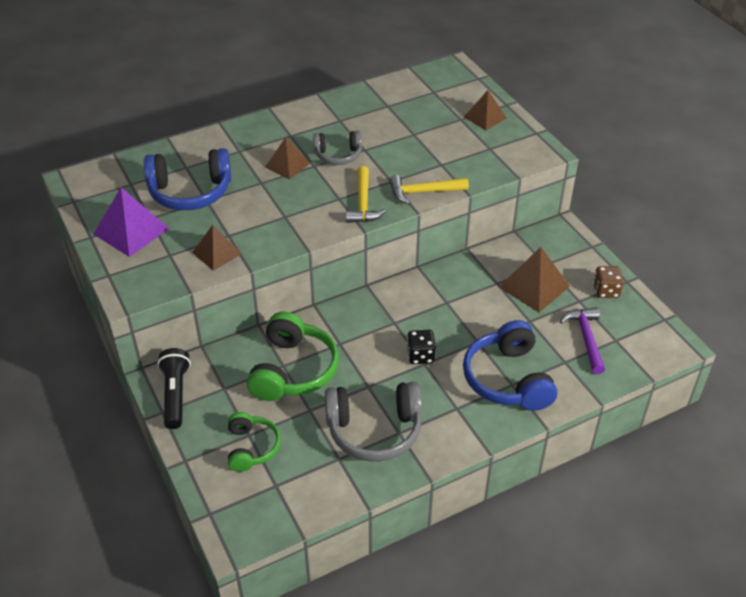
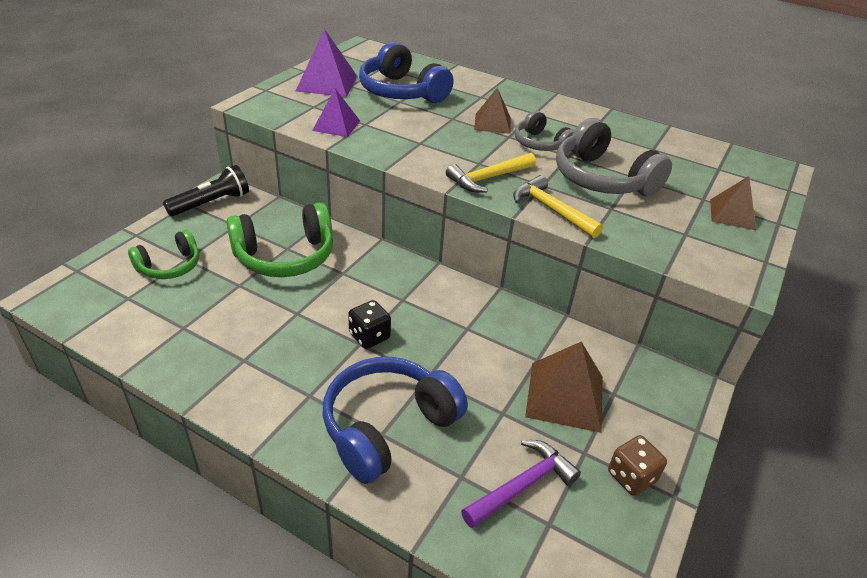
camera: 55 degrees right, 5 degrees down
brown pyramid [192,225,242,271] -> purple pyramid [312,89,360,137]
grey headphones [325,382,422,462] -> grey headphones moved to [556,118,672,196]

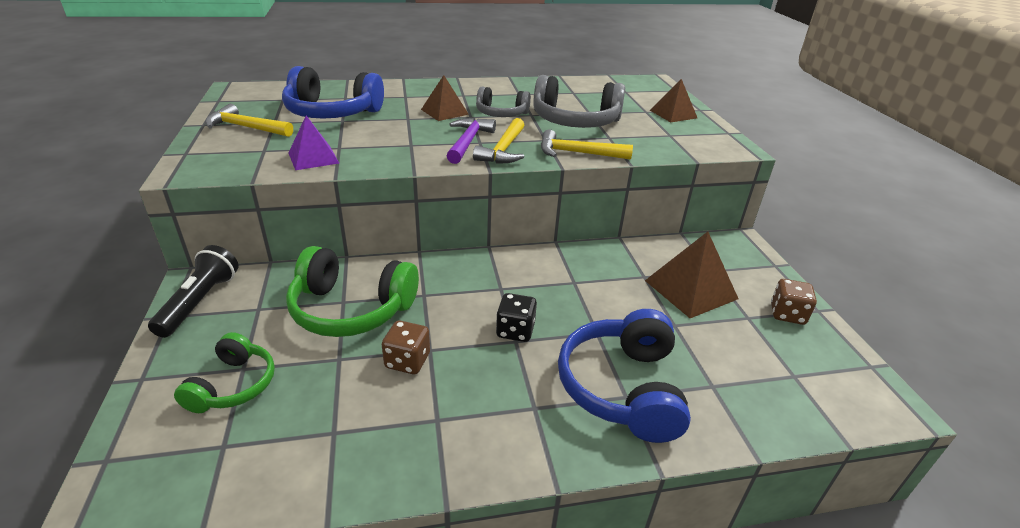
camera: 40 degrees left, 5 degrees down
green headphones [227,202,333,277] -> green headphones turned 75 degrees clockwise [286,246,419,337]
purple pyramid [296,28,357,97] -> yellow hammer [205,104,293,137]
purple hammer [461,440,581,529] -> purple hammer moved to [447,118,496,164]
none -> brown dice [382,320,430,374]

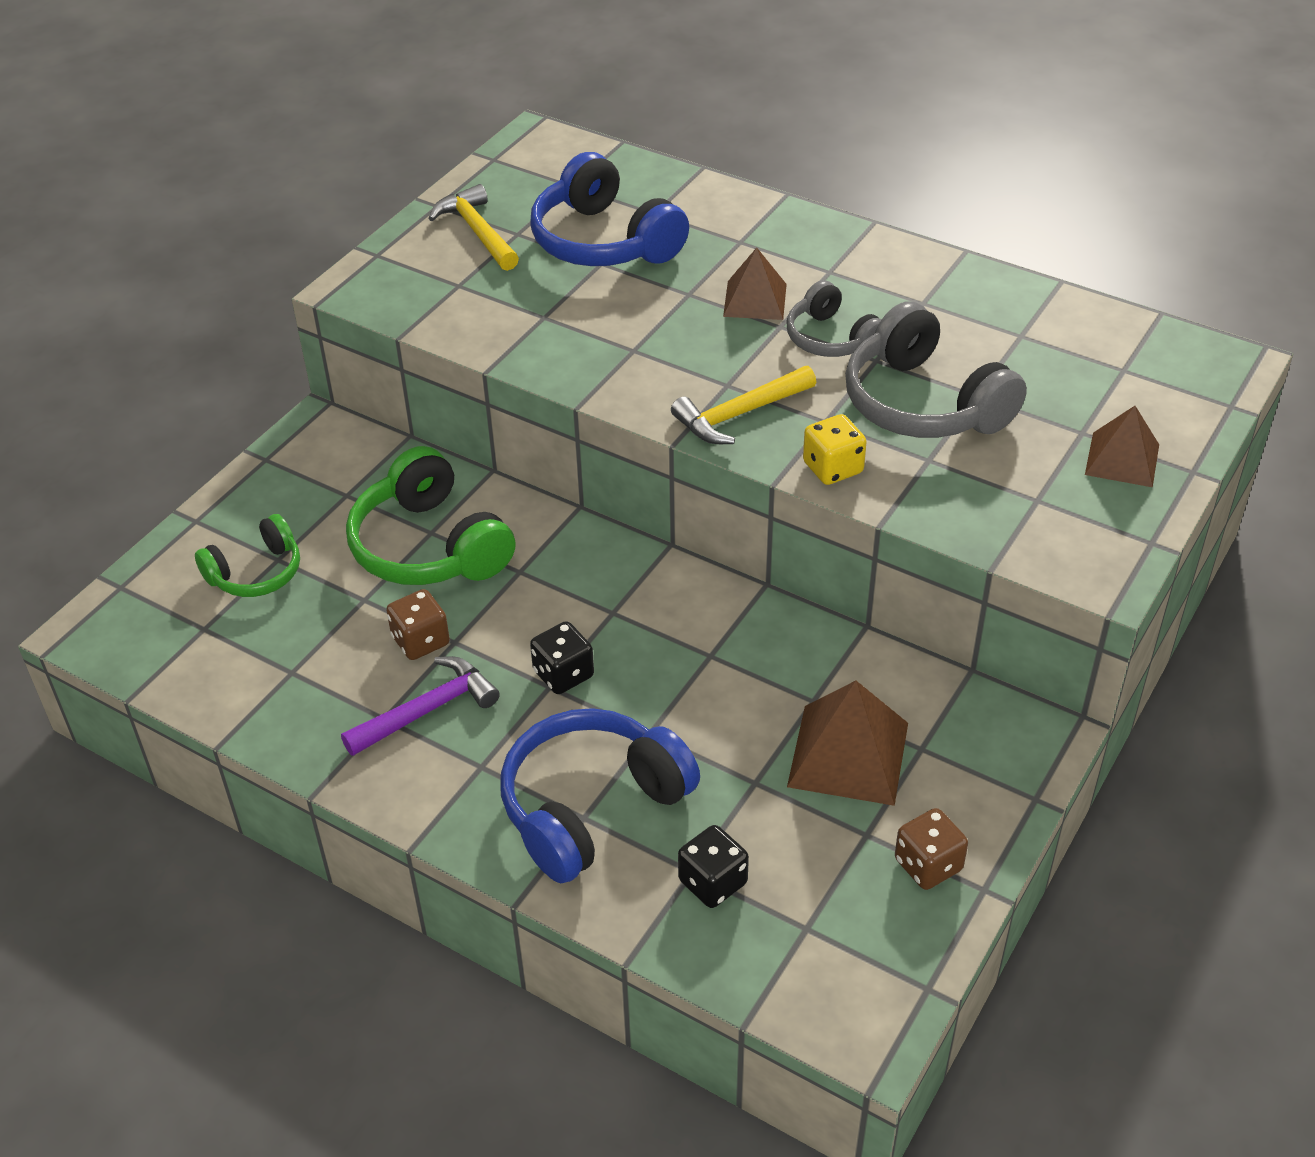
camera: 45 degrees right, 10 degrees up
black flashlight [148,245,239,338] -> none
purple pyramid [289,115,339,170] -> none
purple hammer [447,118,496,164] -> purple hammer moved to [341,656,500,756]
yellow hammer [541,130,633,160] -> yellow dice [803,414,867,485]
none -> black dice [678,825,749,908]

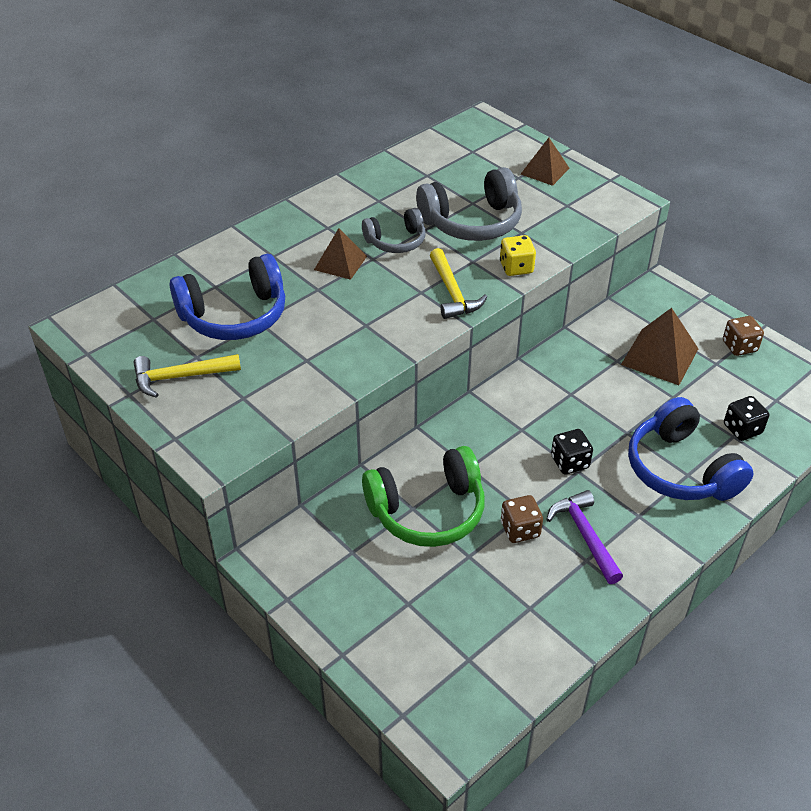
camera: 75 degrees left, 0 degrees up
green headphones [195,514,300,597] -> none

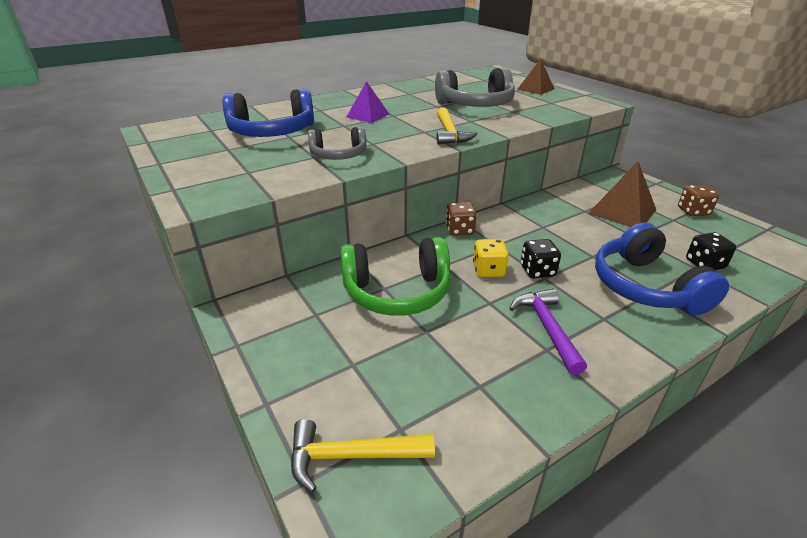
camera: 10 degrees right, 10 degrees down
yellow hammer [134,354,241,398] -> yellow hammer moved to [291,419,435,493]
brown pyramid [314,228,367,280] -> purple pyramid [347,81,389,123]
grey headphones [362,208,426,253] -> grey headphones moved to [308,126,367,160]
yellow dice [500,235,536,276] -> yellow dice moved to [473,239,509,277]
brown dice [501,495,543,543] -> brown dice moved to [446,202,477,236]

